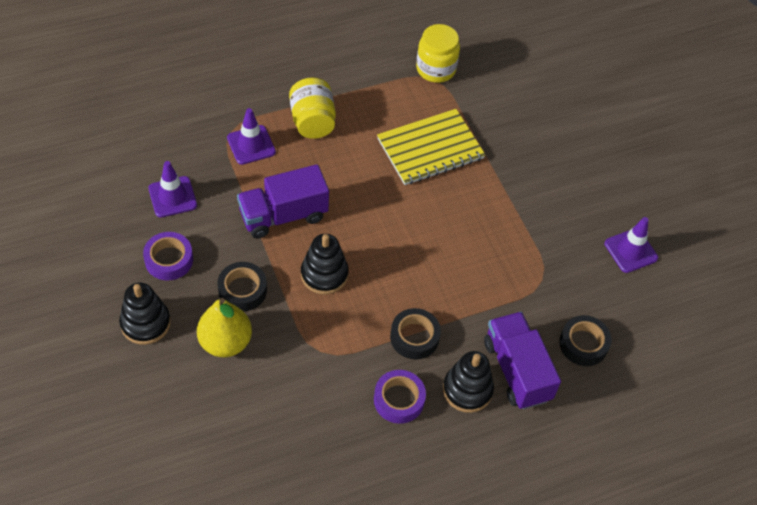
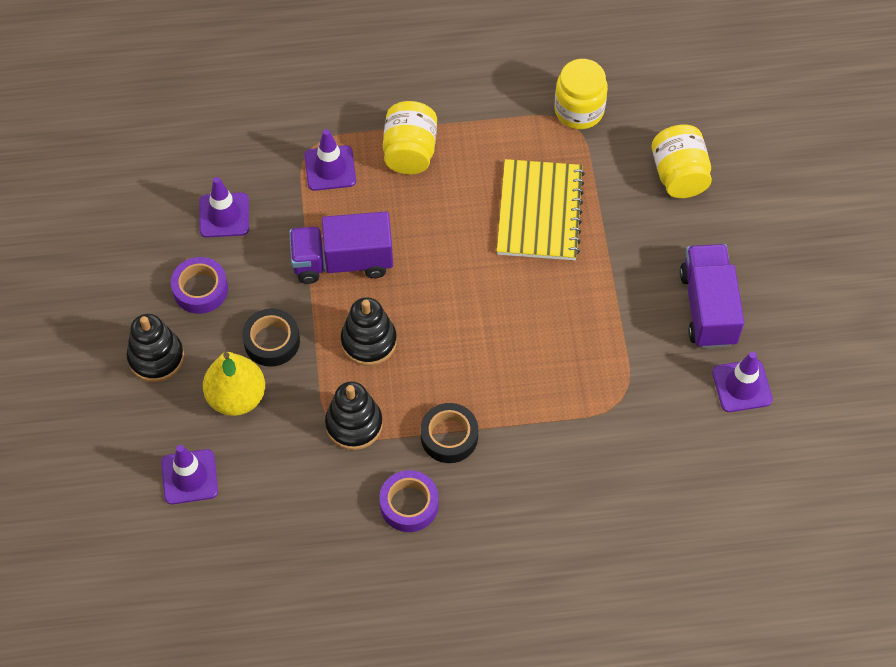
camera: 20 degrees right, 5 degrees up
yellow notebook [377,109,486,185] -> yellow notebook turned 75 degrees counterclockwise [497,159,585,260]
black stacking toy [443,351,494,413] -> black stacking toy moved to [325,382,383,450]
purple truck [484,312,561,409] -> purple truck moved to [680,244,744,348]
black tape [559,315,612,366] -> none
none -> purple traffic cone [161,445,218,504]
none -> yellow jar [652,124,712,198]

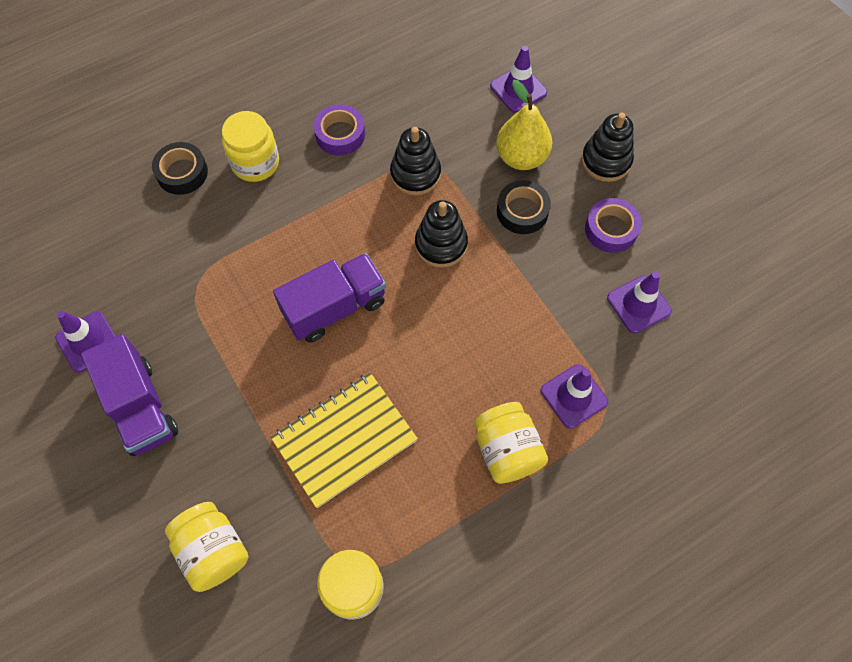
camera: 155 degrees right, 5 degrees up
purple truck [289,212,393,284] -> purple truck moved to [273,253,386,343]
black tape [421,403,478,463] -> black tape moved to [152,142,208,195]
yellow notebook [497,159,585,260] -> yellow notebook turned 75 degrees clockwise [270,372,418,508]
none -> yellow jar [222,111,279,182]

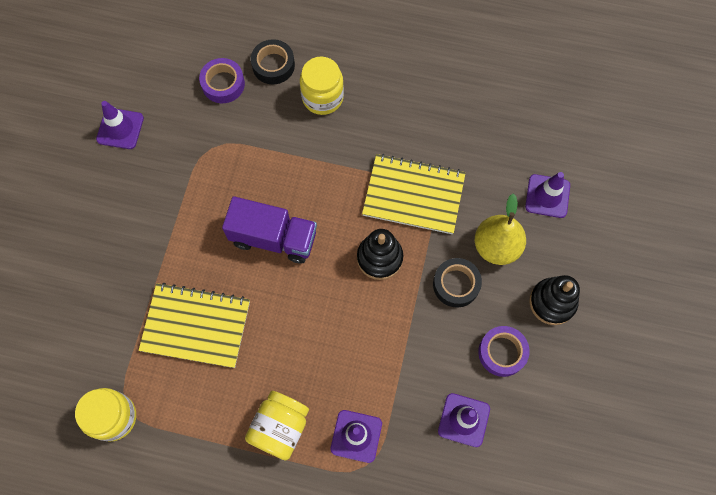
camera: 45 degrees right, 5 degrees up
purple truck [81,334,178,456] -> none
yellow jar [165,502,248,592] -> none
purple tape [314,104,365,156] -> purple tape moved to [199,58,245,103]
black stacking toy [390,127,441,196] -> yellow notebook [362,154,466,234]

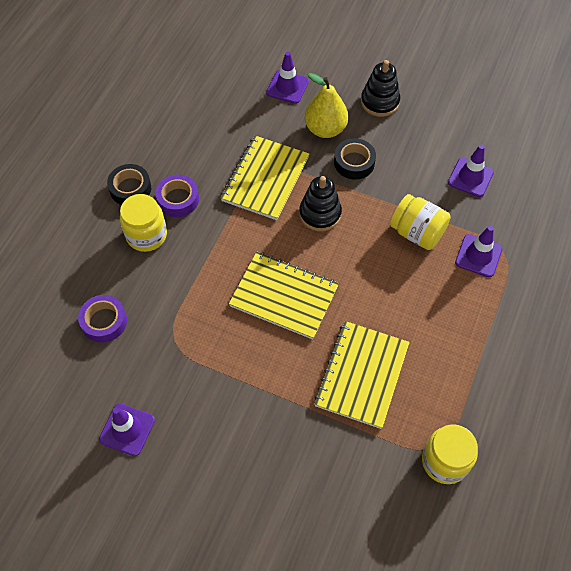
camera: 80 degrees left, 10 degrees down
purple truck [222,196,317,263] -> yellow notebook [229,252,339,340]
yellow jar [245,391,309,461] -> yellow jar moved to [390,194,451,250]
black tape [251,39,295,85] -> black tape moved to [107,164,151,205]
purple tape [478,326,530,377] -> purple tape moved to [155,175,199,217]

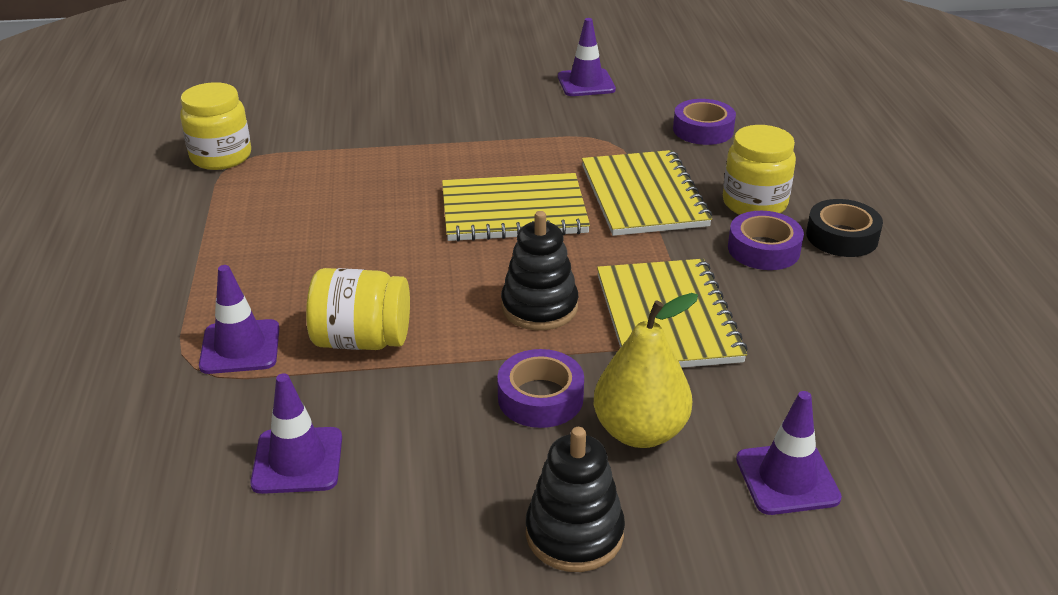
camera: 150 degrees right, 25 degrees down
yellow notebook [314,321,410,429] -> yellow notebook moved to [582,150,712,236]
black tape [334,138,376,180] -> purple tape [497,349,584,428]

